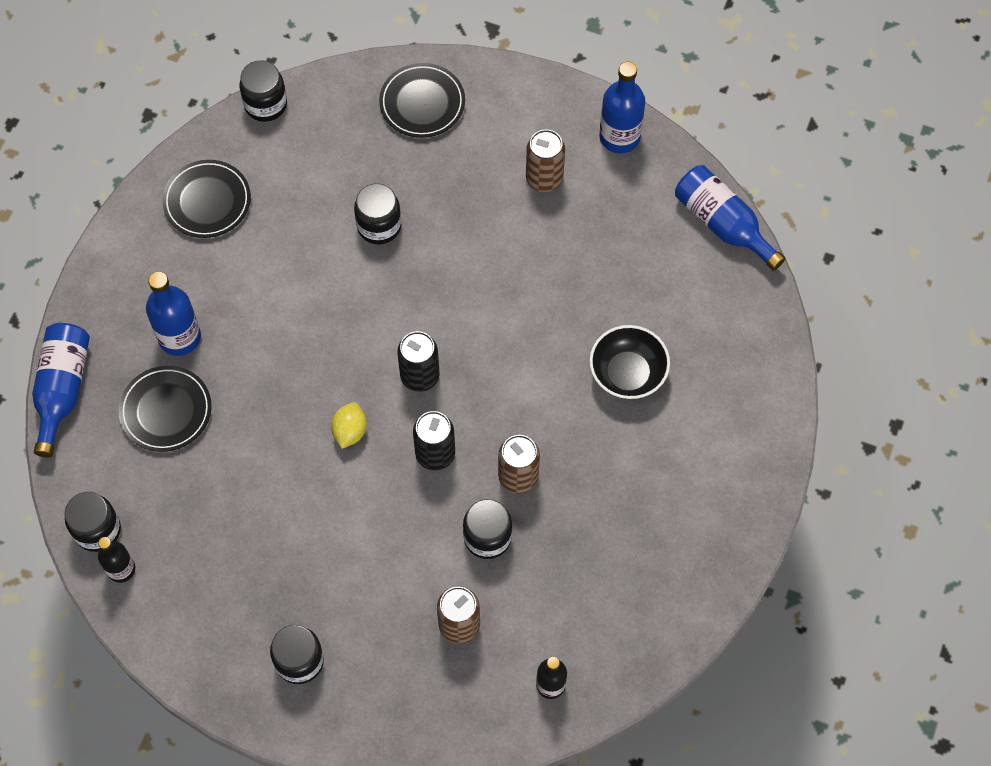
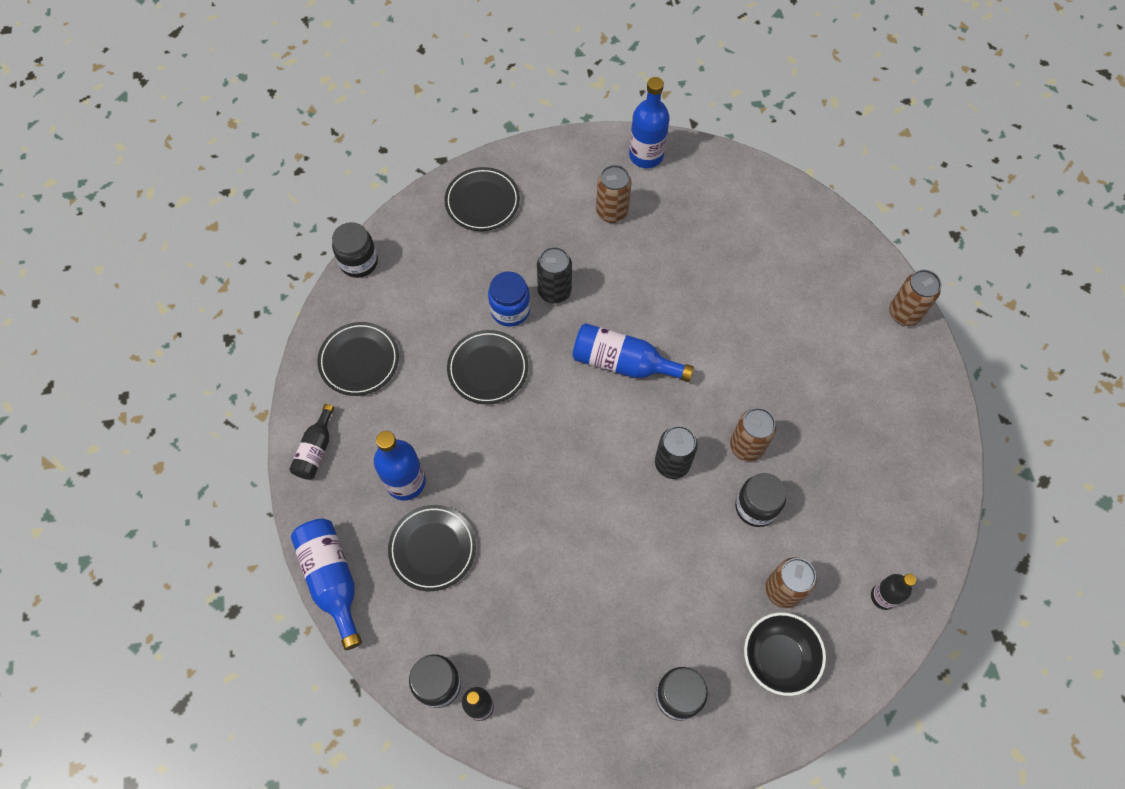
camera: 30 degrees left, 0 degrees up
yellow lemon [331,402,367,449] -> none
black jar [354,183,401,245] -> blue jar [488,271,530,327]
black can [397,331,439,392] -> black can moved to [537,247,572,304]
black bowl [590,325,670,399] -> black bowl moved to [744,612,826,696]
blue bottle [675,165,785,271] -> blue bottle moved to [572,323,694,382]
none -> black bottle [289,404,334,480]
none -> black plate [447,330,528,404]
none -> brown can [889,270,941,326]

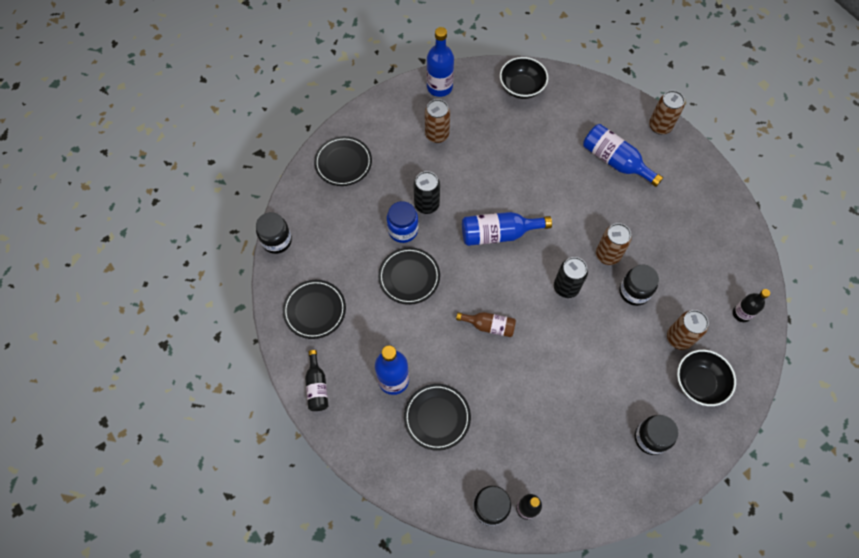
camera: 25 degrees left, 0 degrees up
blue bottle [291,519,362,650] -> blue bottle moved to [583,124,663,187]
none -> brown bottle [456,312,516,337]
none -> black bowl [500,57,548,99]

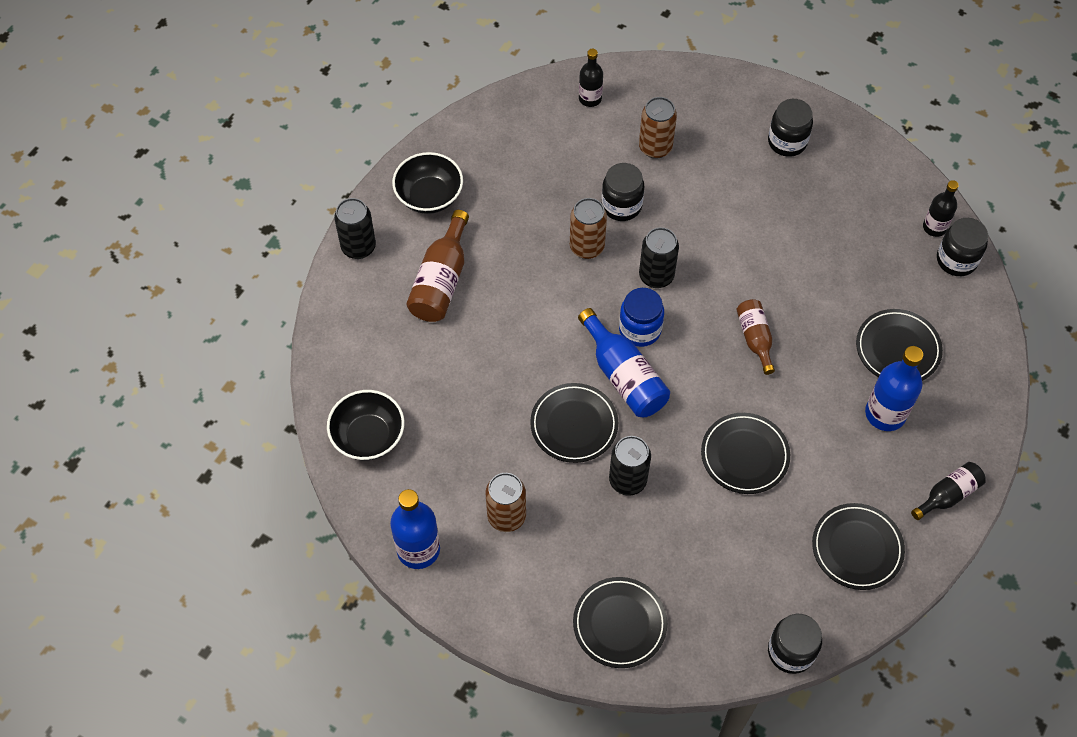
camera: 115 degrees left, 5 degrees down
blue jar [387,201,418,243] -> blue jar moved to [619,288,664,347]
blue bottle [583,124,663,187] -> brown bottle [406,210,469,322]
brown can [649,90,685,135] -> black can [334,198,376,259]
black bowl [677,350,736,406] -> black bowl moved to [392,152,463,214]
none -> black plate [530,383,618,463]

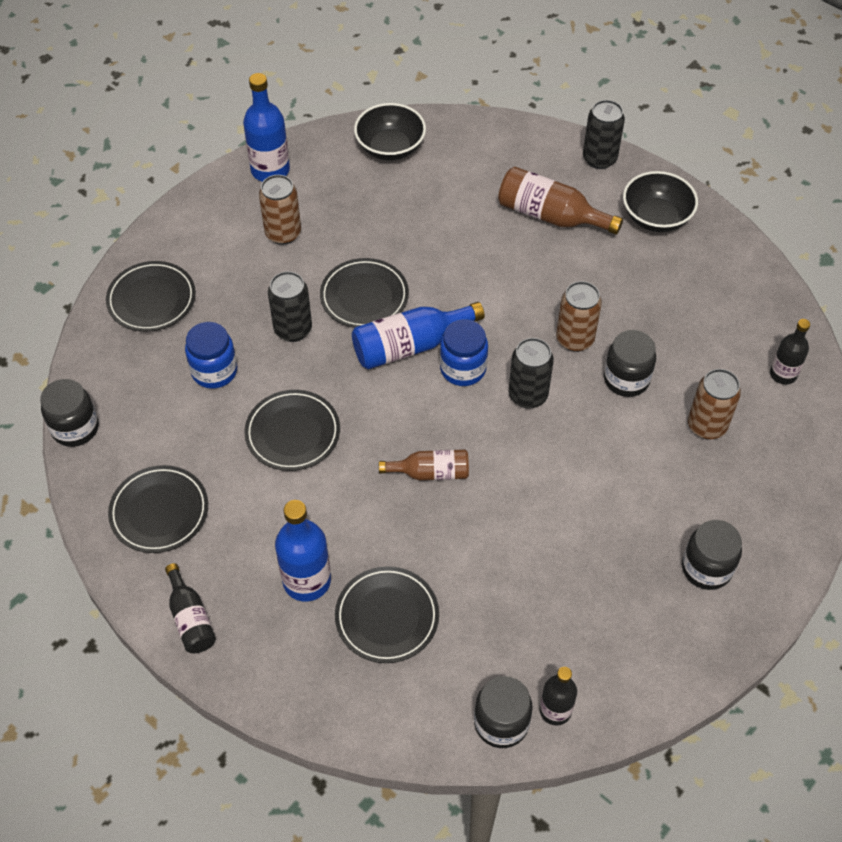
camera: 100 degrees right, 5 degrees down
none -> blue jar [185,322,237,389]

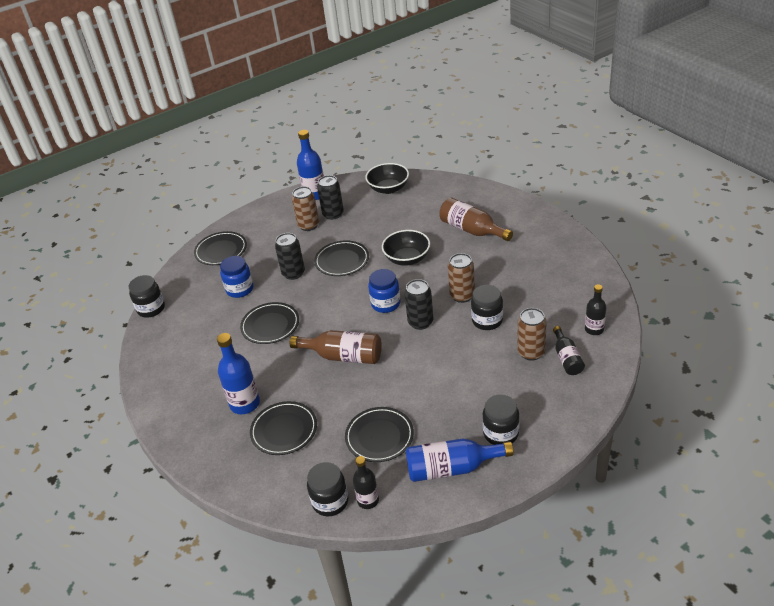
camera: 20 degrees right, 15 degrees down
black plate [108,465,208,553] -> black plate moved to [345,407,414,462]
black bottle [165,563,216,653] -> black bottle moved to [553,326,585,375]
blue bottle [352,302,485,369] -> blue bottle moved to [406,438,514,482]
brown bottle [379,449,469,480] -> brown bottle [290,330,382,364], size x1.59
black can [583,100,625,169] -> black can moved to [317,175,344,220]
black bowl [623,171,698,232] -> black bowl moved to [382,230,430,266]

